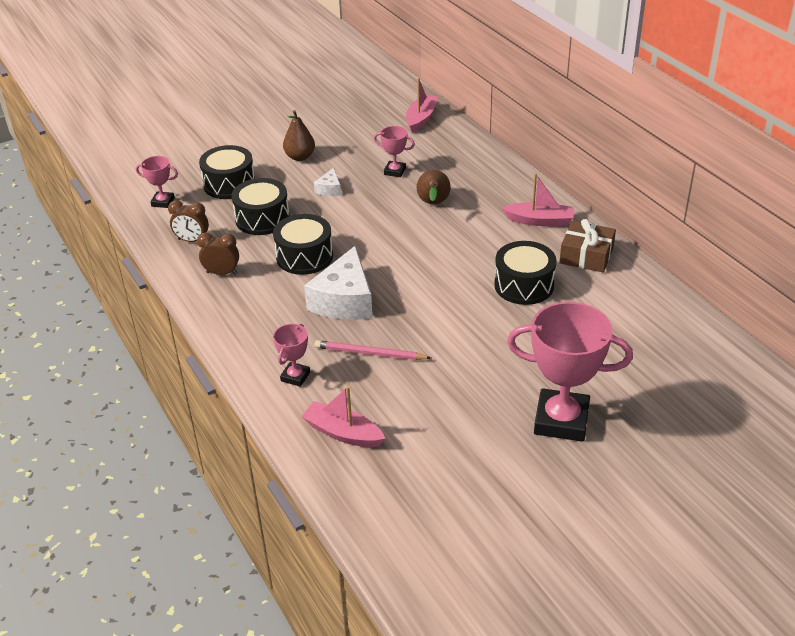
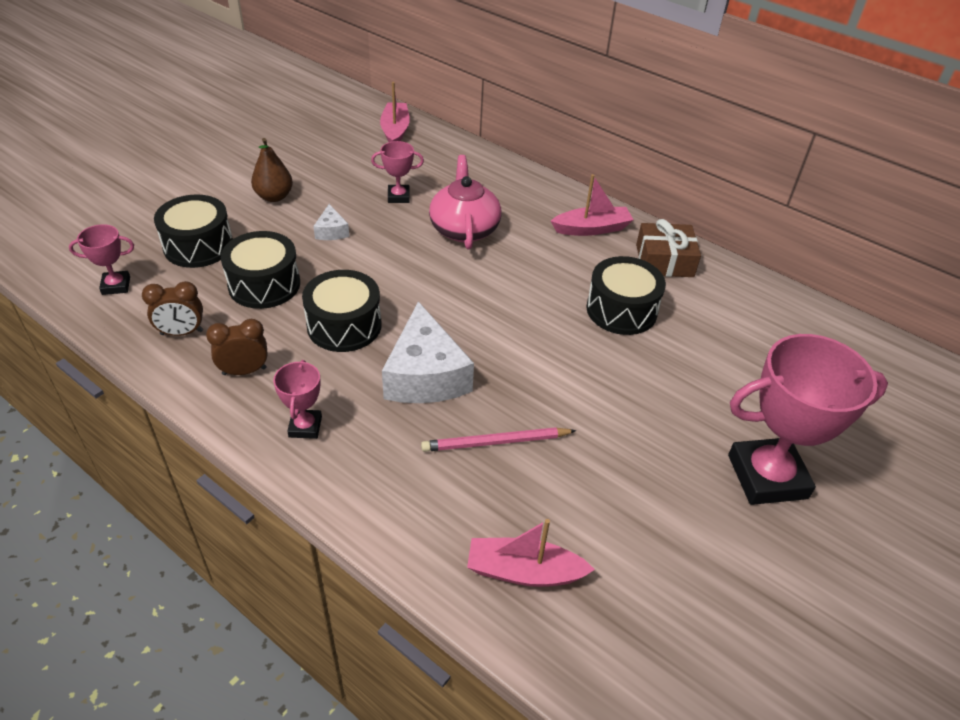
camera: 25 degrees left, 5 degrees up
pink trophy [273,324,310,387] -> pink trophy moved to [273,360,322,439]
brown pear [417,170,451,204] -> pink teapot [429,155,501,249]

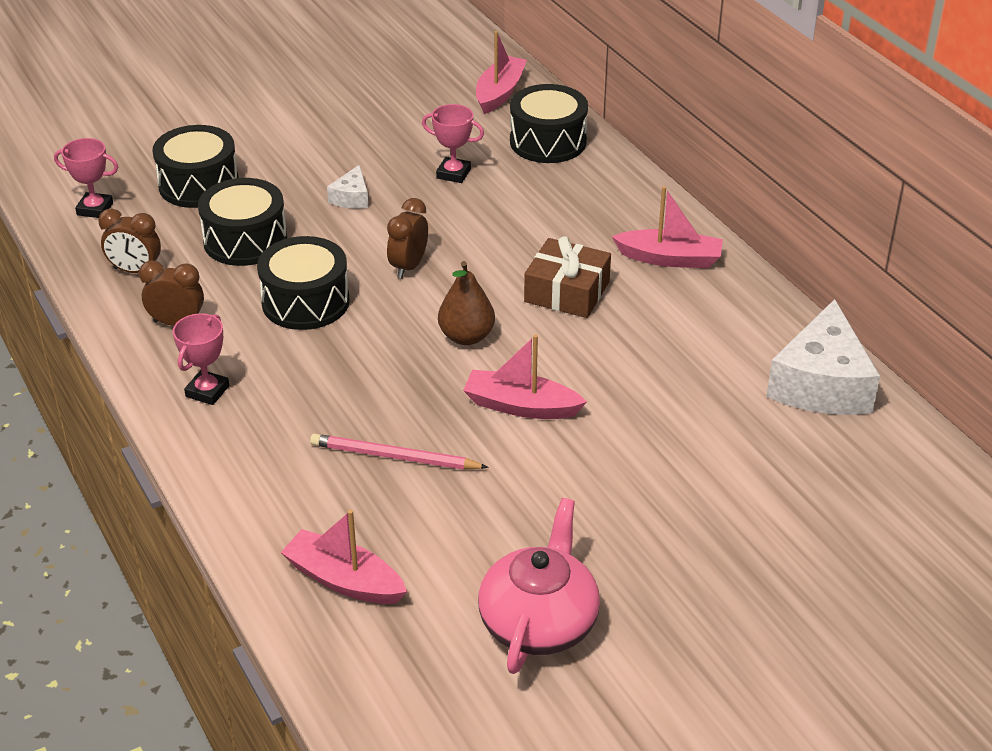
camera: 25 degrees right, 5 degrees down
brown pear [251,138,293,202] -> brown pear moved to [438,261,495,345]
white cheese [382,301,474,403] -> white cheese moved to [766,299,880,415]
pink teapot [429,155,501,249] -> pink teapot moved to [478,498,600,674]
black drum [586,256,666,335] -> black drum moved to [510,84,588,163]
brown gift [636,219,701,277] -> brown gift moved to [524,236,611,318]
pink trophy [728,334,888,505] -> none
none -> brown clock [387,198,428,279]
none -> pink boat [463,334,587,419]

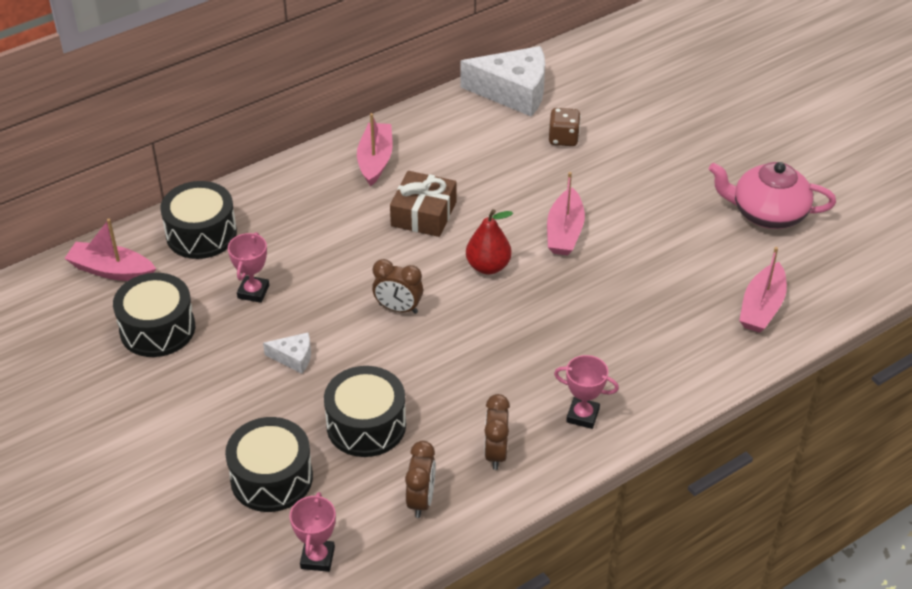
camera: 95 degrees left, 5 degrees up
black drum [257,236,349,330] -> black drum moved to [113,273,195,357]
pink pencil [310,434,489,470] -> none
brown pear [438,261,495,345] -> red pear [466,209,513,274]
none -> brown dice [549,108,581,146]

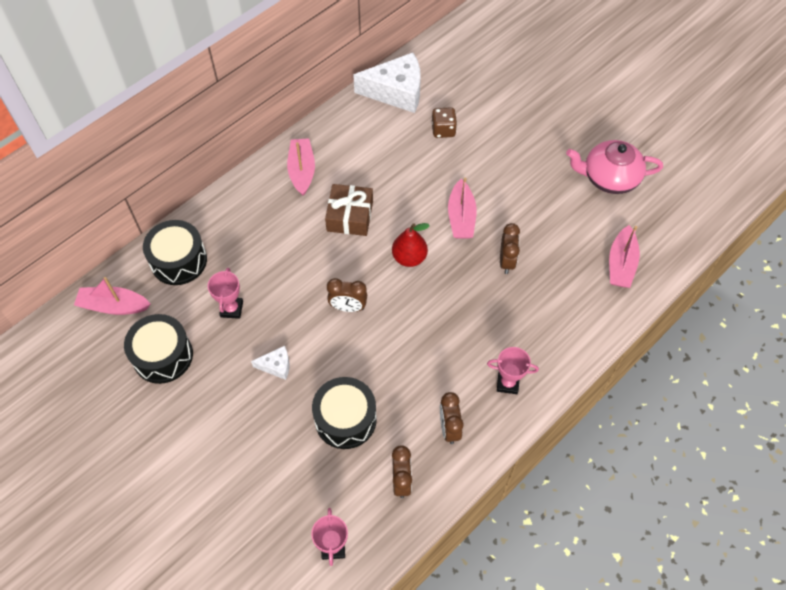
camera: 10 degrees left, 15 degrees up
black drum [225,417,313,512] -> none
none -> brown clock [500,223,520,274]

